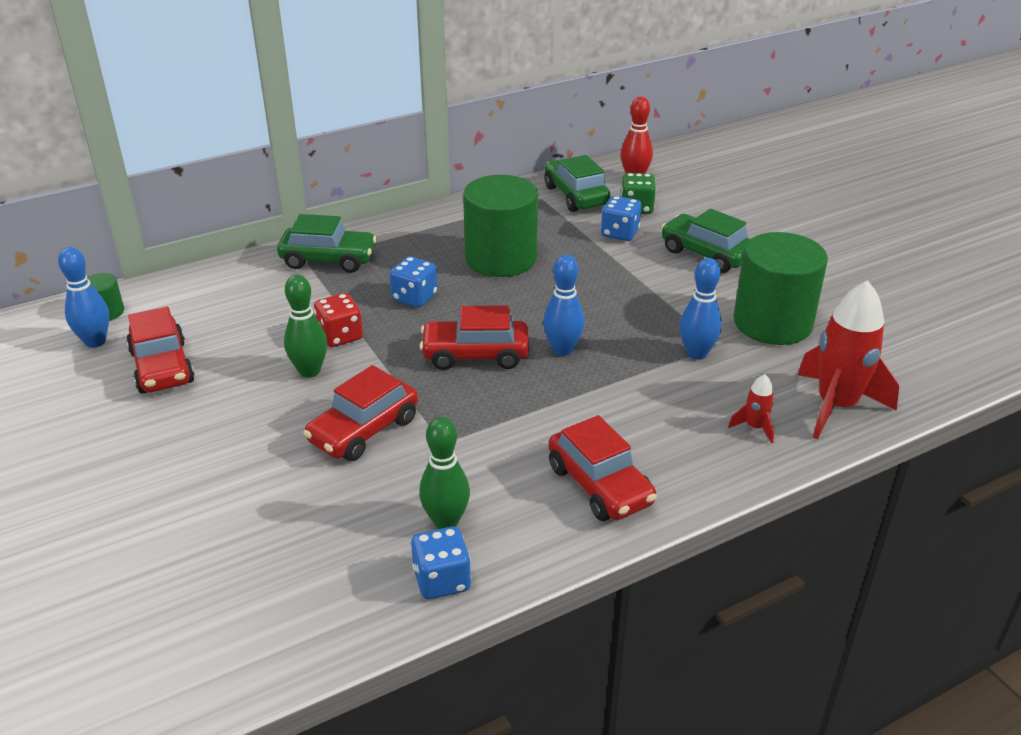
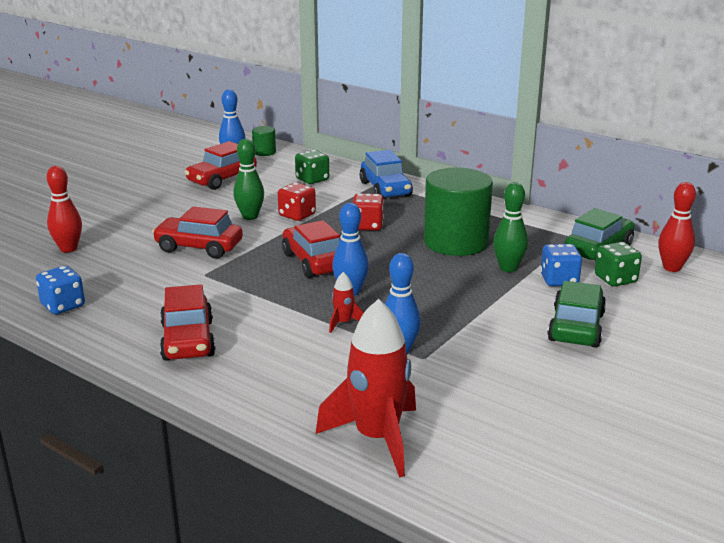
camera: 65 degrees right, 10 degrees down
green car [277,214,377,273] -> blue car [360,150,413,198]
blue dice [390,256,438,307] -> red dice [353,193,384,230]
green bowling pin [419,417,470,529] -> green bowling pin moved to [493,182,528,272]
red car [549,415,657,521] -> red car turned 45 degrees counterclockwise [160,284,216,361]
red rocket [728,374,774,443] -> red rocket moved to [329,272,364,333]
green cylinder [733,232,828,345] -> none
none -> red bowling pin [47,166,82,252]
none -> green dice [295,150,329,184]

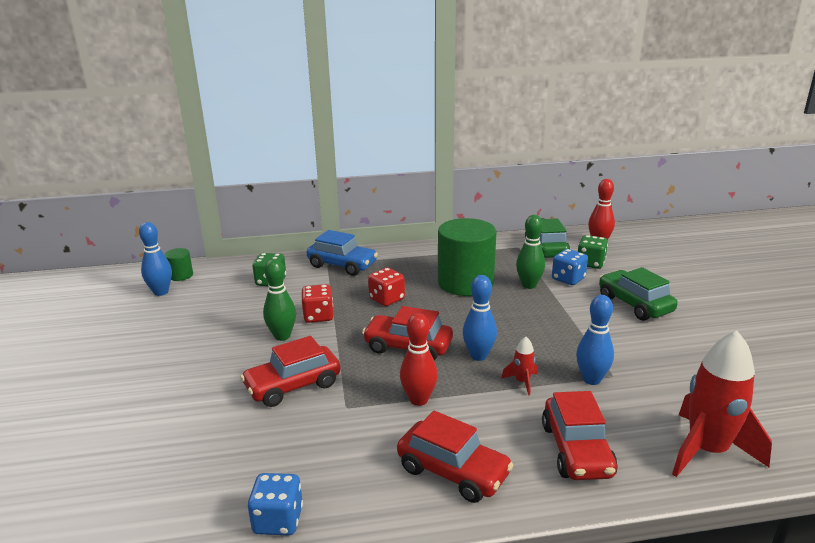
camera: 45 degrees left, 0 degrees up
red bowling pin [47,166,82,252] -> red bowling pin moved to [400,313,438,406]
red car [184,141,257,190] -> red car moved to [542,391,618,480]

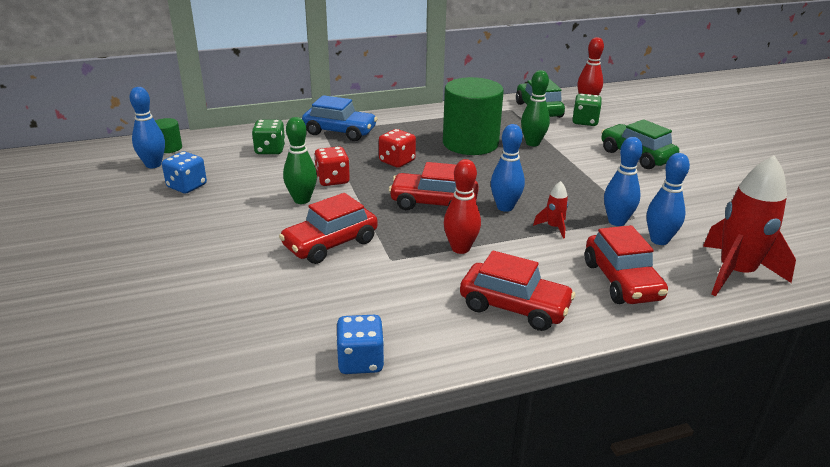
camera: 10 degrees left, 5 degrees up
blue dice [552,249,588,285] -> blue dice moved to [162,151,207,194]
none -> blue bowling pin [647,153,690,245]

